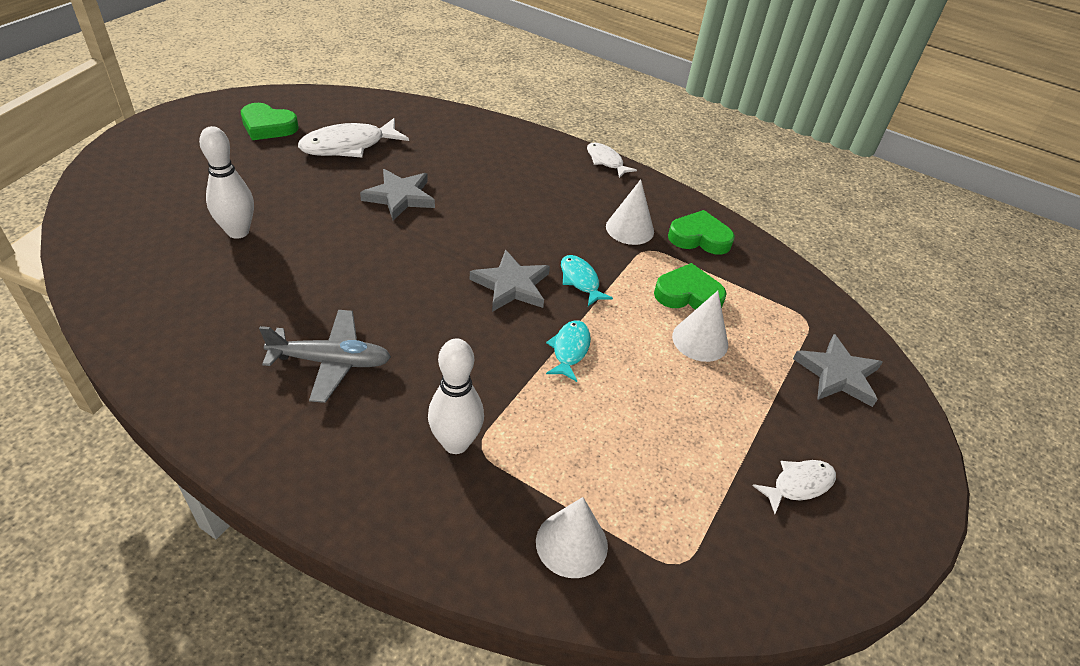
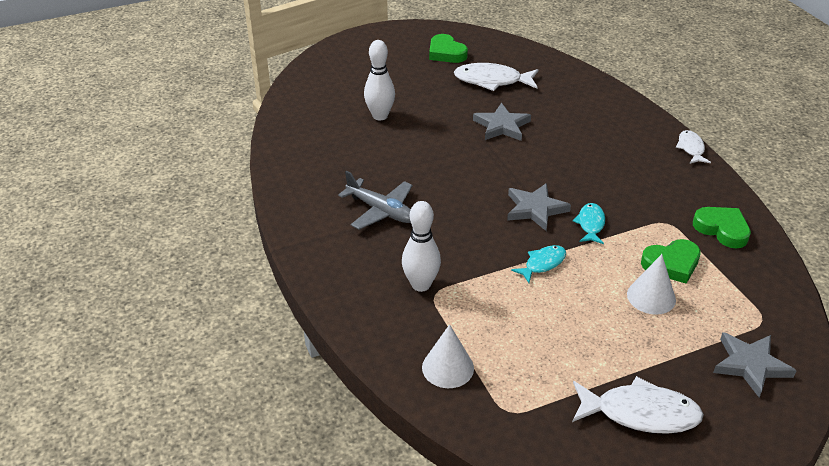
camera: 40 degrees right, 5 degrees down
white cone [606,179,654,245] -> none
green heart [654,263,727,310] -> green heart turned 120 degrees clockwise [641,239,701,284]
white fish [753,460,836,514] -> white fish [572,376,704,434], size x1.73

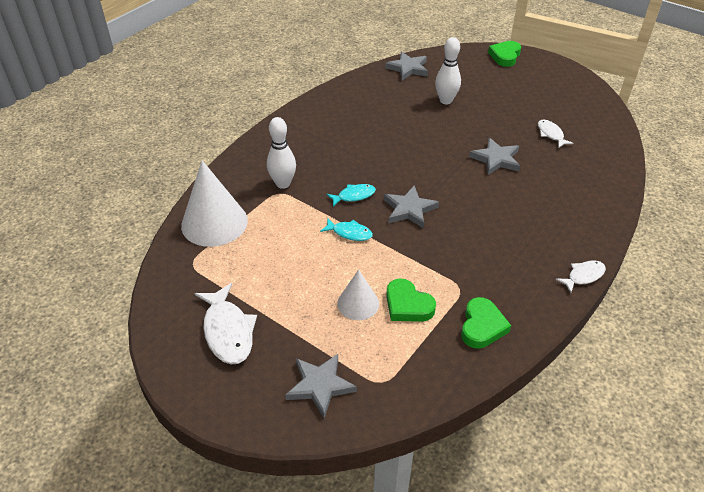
camera: 60 degrees right, 5 degrees up
grey plane [338,171,413,230] -> none
white cone [422,324,474,388] -> white cone [181,160,248,247], size x1.75
green heart [429,34,468,63] -> green heart moved to [488,41,521,67]
white fish [454,63,538,91] -> white fish [538,120,574,148], size x0.58
turquoise fish [573,203,605,244] -> turquoise fish moved to [326,184,376,207]
none -> grey star [385,52,428,80]

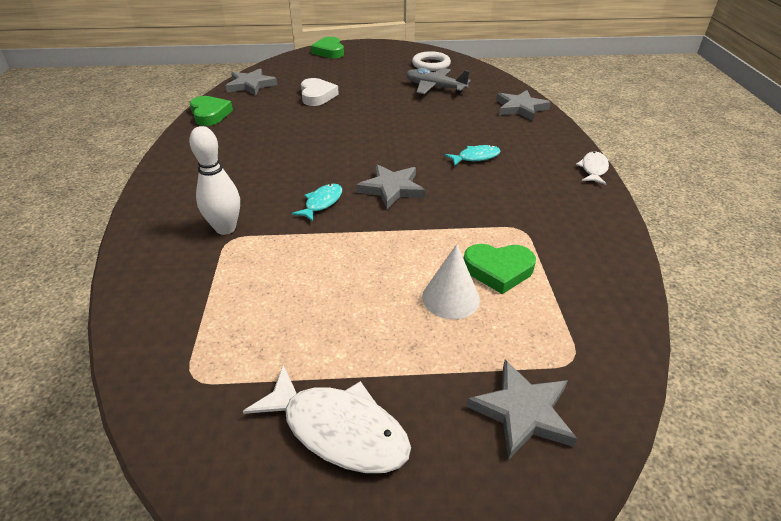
camera: 40 degrees left, 5 degrees down
white cone [181,160,248,247] -> none
turquoise fish [320,218,373,241] -> turquoise fish moved to [445,145,501,166]
white bowling pin [435,37,461,104] -> white heart [301,78,339,106]
green heart [461,297,511,349] -> green heart moved to [190,96,233,126]
grey star [469,138,520,175] -> grey star moved to [496,90,551,121]
white fish [538,120,574,148] -> grey plane [406,68,471,94]
none -> white ring [412,51,451,71]

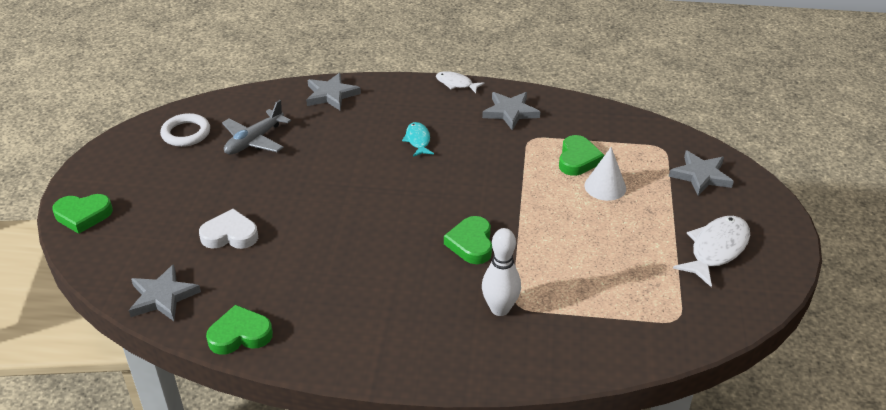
camera: 80 degrees left, 0 degrees up
turquoise fish [292,184,342,222] -> green heart [444,216,492,264]
grey star [356,164,425,209] -> grey star moved to [482,92,540,130]

